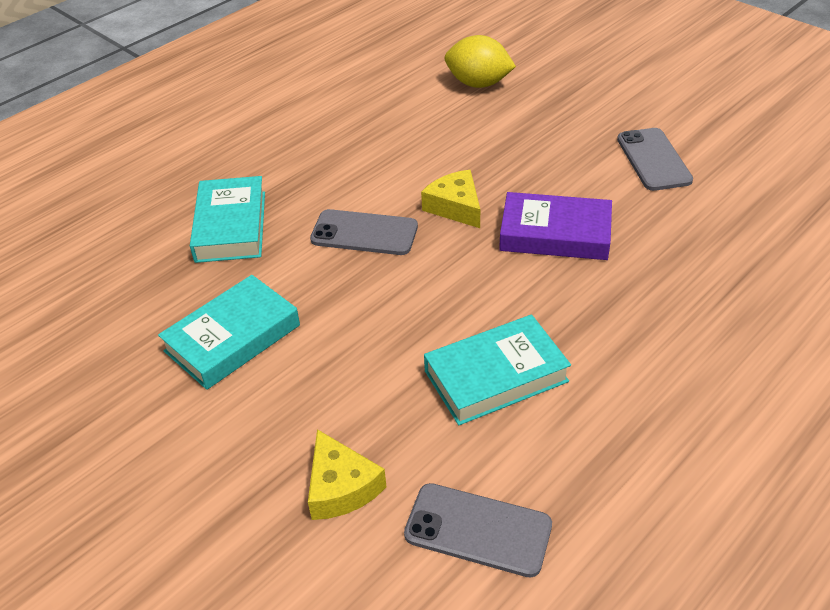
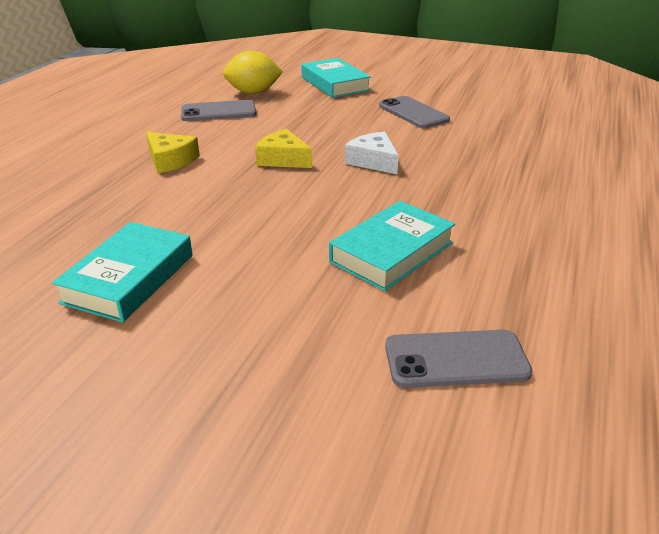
camera: 25 degrees left, 10 degrees down
turquoise book [190,176,265,263] -> turquoise book moved to [301,58,371,98]
yellow cheese [308,429,386,520] -> yellow cheese moved to [146,132,200,173]
grey phone [310,209,418,255] -> grey phone moved to [181,100,256,121]
purple book [499,192,612,260] -> white cheese [345,132,399,174]

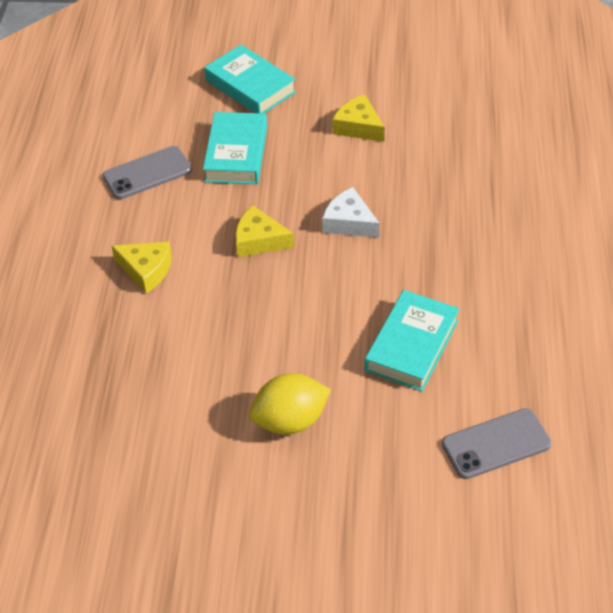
camera: 15 degrees left, 15 degrees up
turquoise book [52,222,193,322] -> turquoise book moved to [203,112,267,184]
yellow lemon [223,51,283,94] -> yellow lemon moved to [249,373,331,434]
grey phone [379,96,450,128] -> yellow cheese [332,95,385,142]

